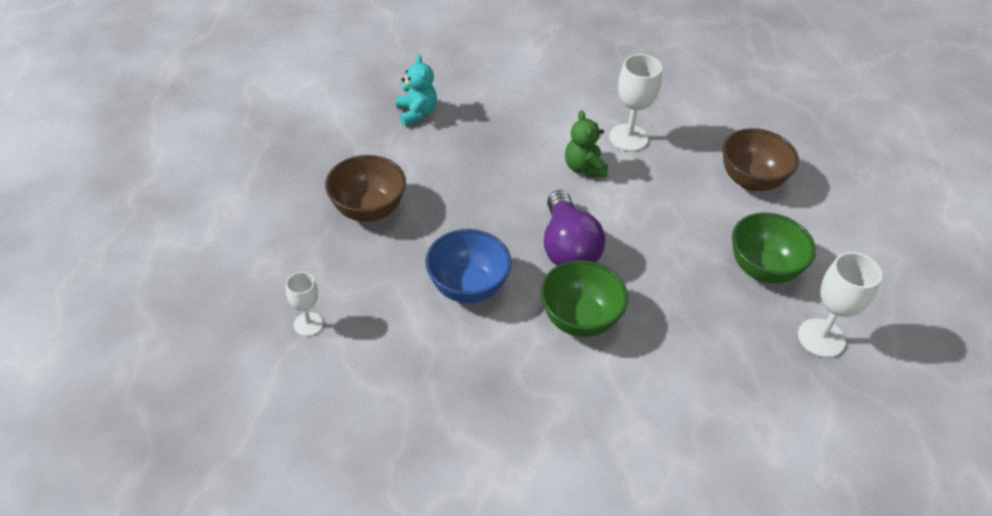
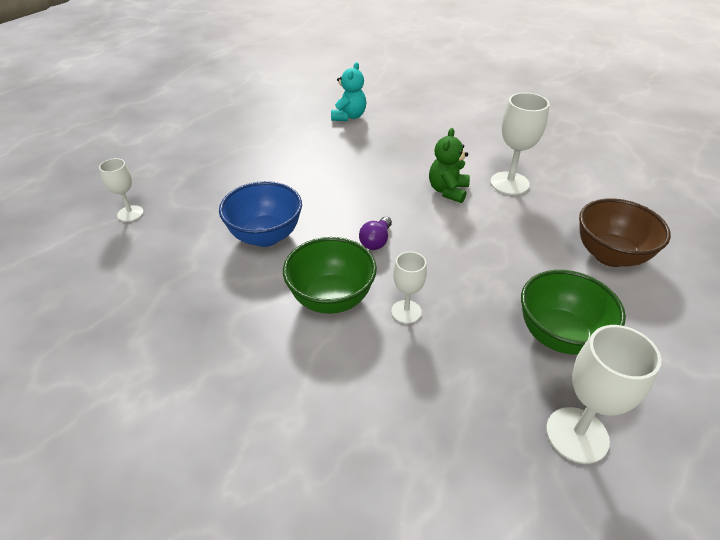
camera: 35 degrees right, 5 degrees down
brown bowl [325,155,406,222] -> none
purple light bulb [544,190,605,266] -> purple light bulb [359,217,392,250], size x0.48
none -> white goblet [391,251,427,324]

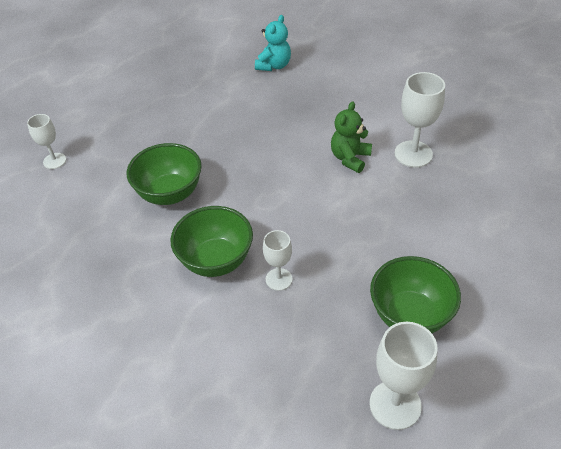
camera: 10 degrees right, 5 degrees up
blue bowl [219,181,302,247] -> green bowl [127,143,202,205]
purple light bulb [359,217,392,250] -> none
brown bowl [579,198,671,267] -> none

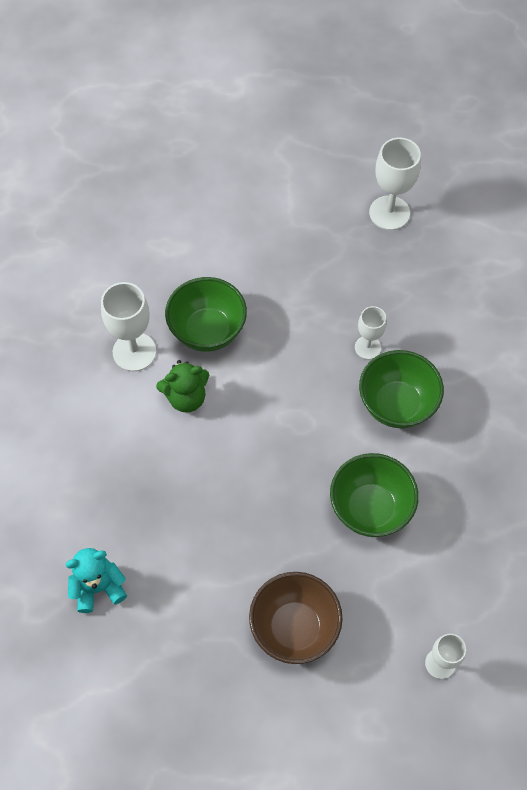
camera: 135 degrees left, 15 degrees up
green bowl [370,256,461,333] -> green bowl moved to [165,277,247,352]
none -> brown bowl [249,572,343,664]

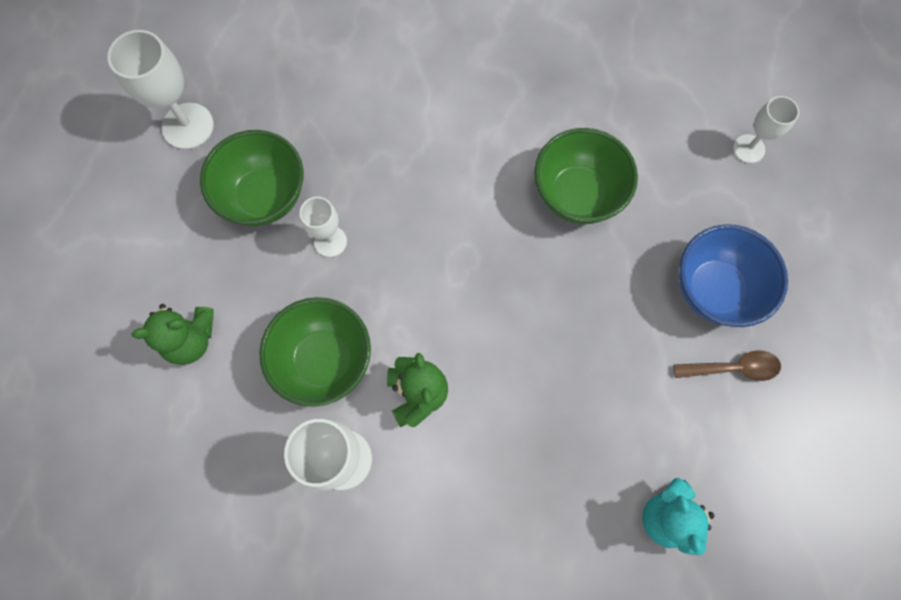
camera: 85 degrees left, 10 degrees up
brown bowl [249,572,343,664] -> blue bowl [679,224,788,327]
white goblet [355,306,387,360] -> white goblet moved to [300,197,347,257]
green bowl [359,350,444,428] -> green bowl moved to [200,130,304,226]
none -> green teddy bear [131,304,214,365]
none -> brown spoon [673,350,781,381]

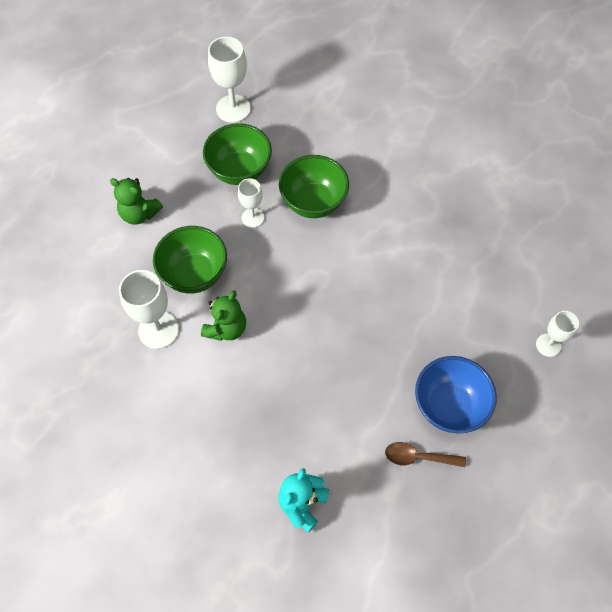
camera: 40 degrees right, 10 degrees down
green bowl [534,128,638,224] -> green bowl moved to [279,155,349,218]
brown spoon [673,350,781,381] -> brown spoon turned 150 degrees clockwise [385,442,466,467]

